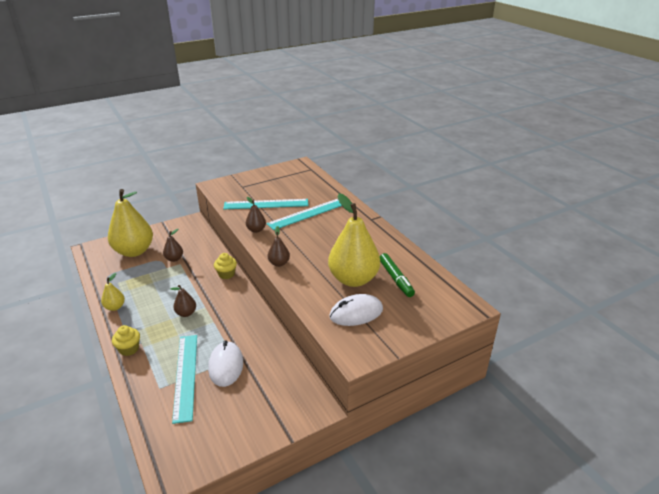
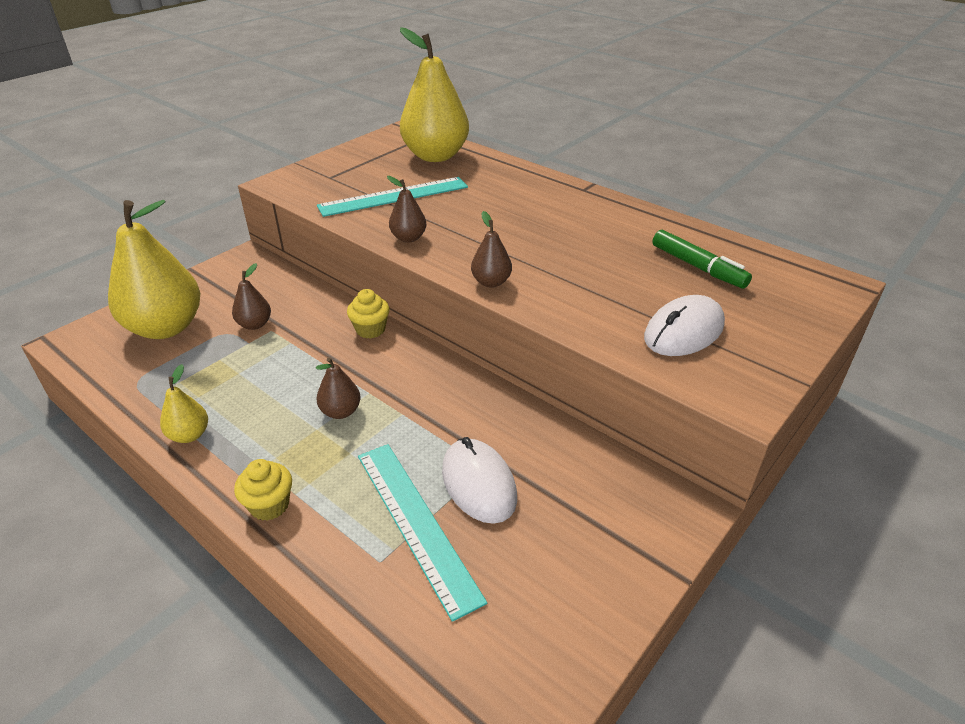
camera: 20 degrees left, 5 degrees up
turquoise ruler [266,199,342,230] -> none
yellow pear [328,193,380,287] -> yellow pear moved to [400,27,469,162]

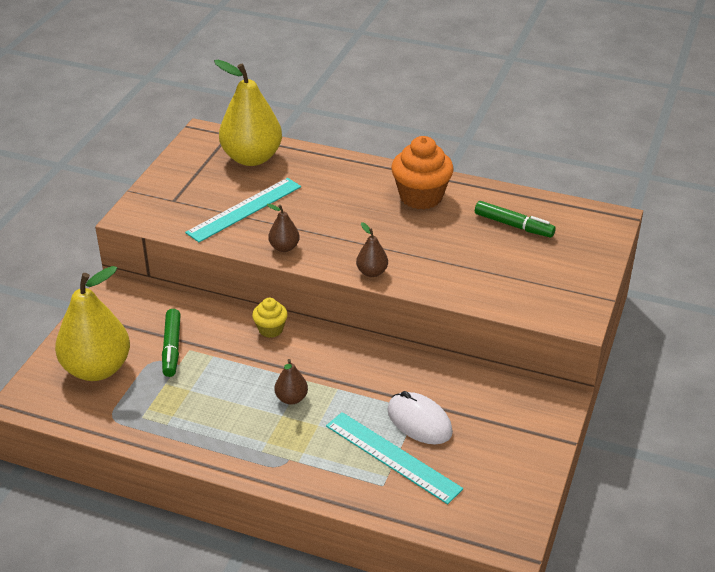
camera: 20 degrees left, 0 degrees up
yellow pear [160,364,208,443] -> none
brown pear [232,263,271,330] -> green marker [162,309,181,377]
yellow cupcake [234,459,292,521] -> none
white mouse [644,295,725,356] -> none
none -> orange cupcake [391,136,454,209]

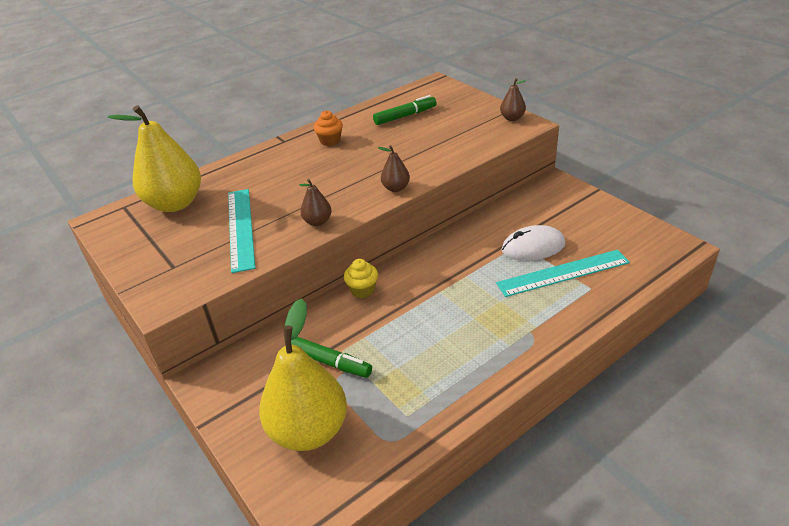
camera: 55 degrees left, 0 degrees up
brown pear [275,359,308,405] -> brown pear moved to [500,78,526,121]
orange cupcake [391,136,454,209] -> orange cupcake [314,111,343,146], size x0.54

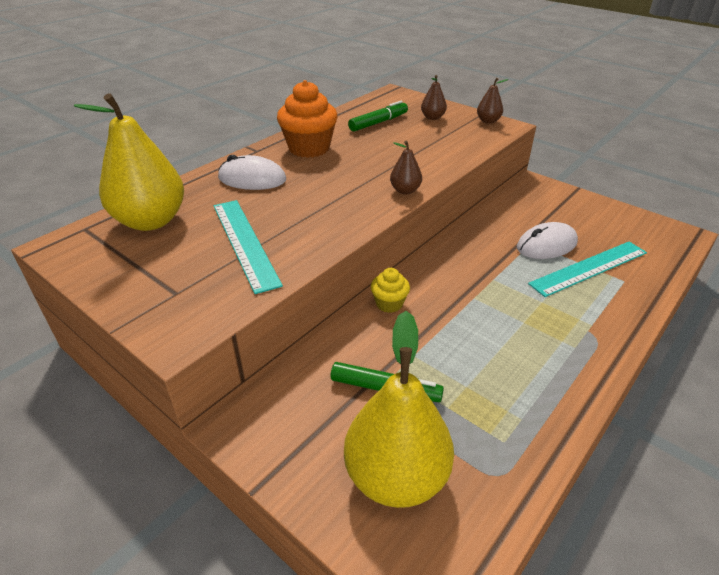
camera: 15 degrees left, 0 degrees up
brown pear [299,179,332,226] -> brown pear moved to [421,75,447,120]
orange cupcake [314,111,343,146] -> orange cupcake [277,80,338,158], size x1.86
none -> white mouse [218,155,286,190]

